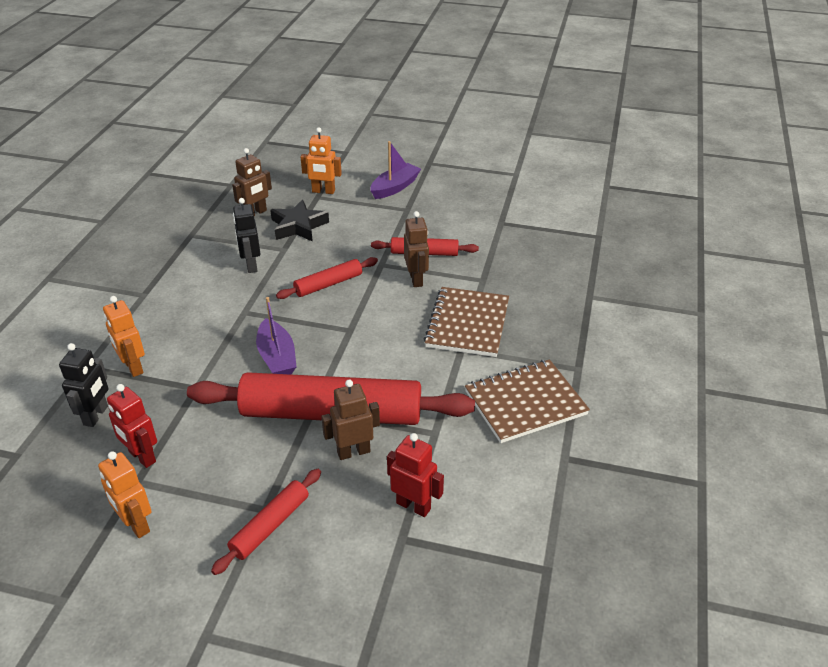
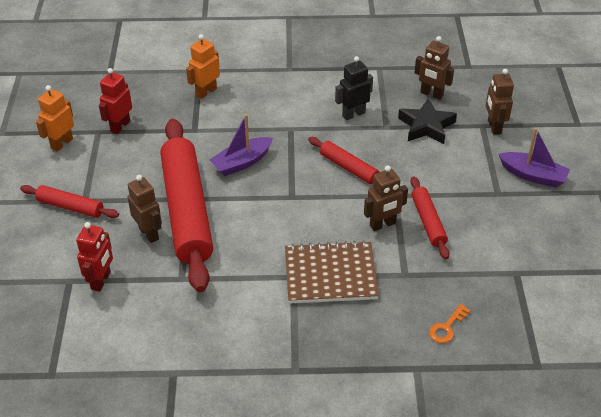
camera: 75 degrees right, 5 degrees up
black robot [59,343,108,427] -> none
orange robot [301,127,342,194] -> brown robot [486,69,514,135]
brown notebook [465,360,590,443] -> none
none -> orange key [429,304,471,343]

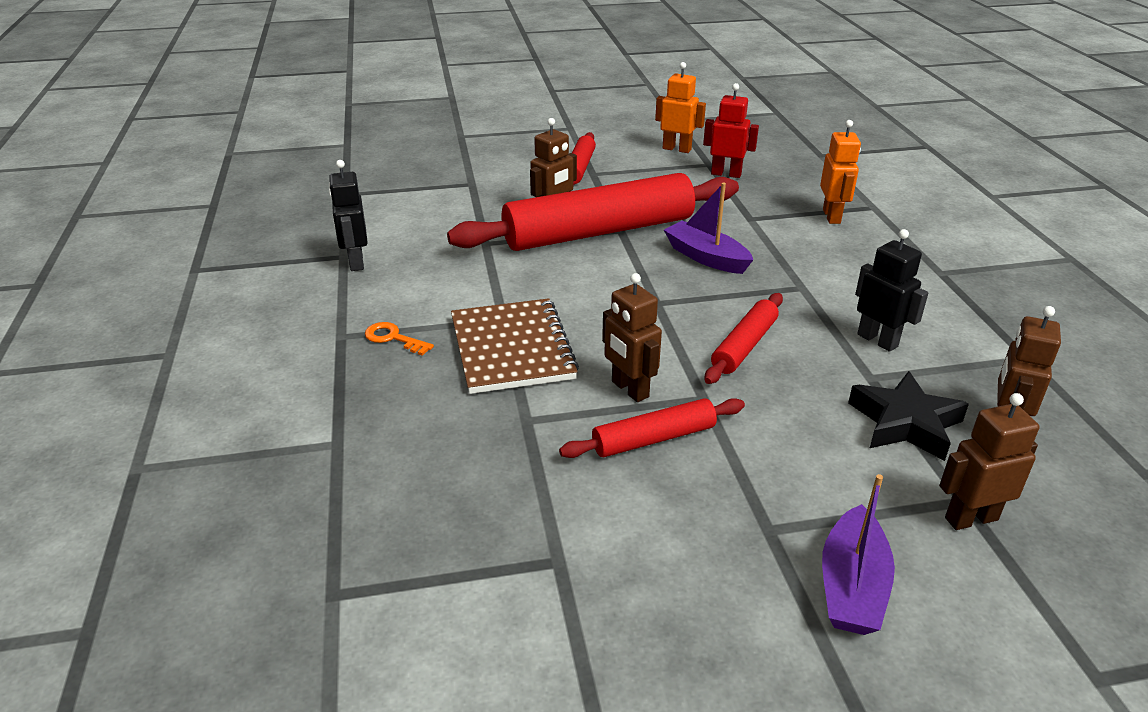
camera: 80 degrees right, 10 degrees down
red robot [76,222,113,292] -> none
orange robot [186,34,220,99] -> orange robot turned 60 degrees clockwise [820,120,861,224]
orange key [429,304,471,343] -> orange key moved to [365,322,434,356]
none -> black robot [329,160,368,271]

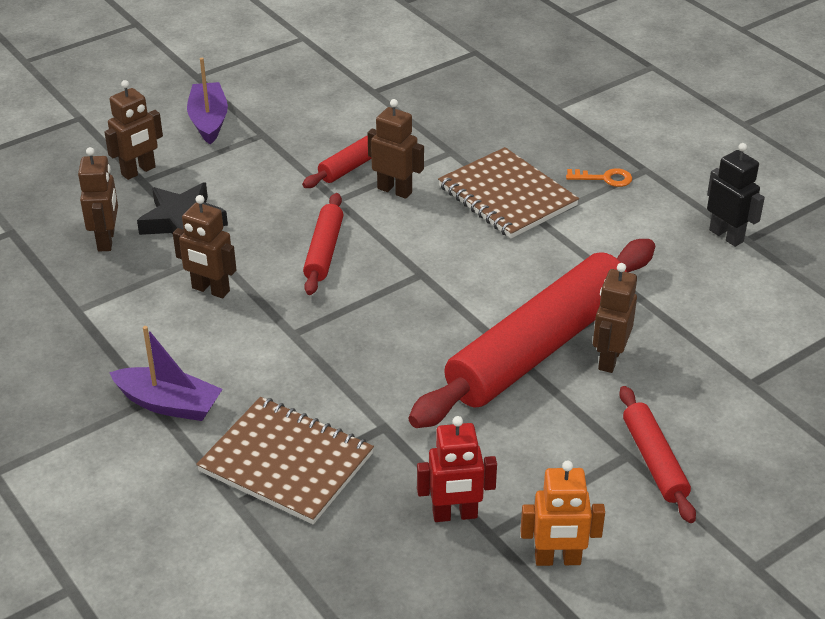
camera: 155 degrees right, 5 degrees up
purple boat [664,183,753,274] -> purple boat moved to [109,326,222,421]
orange robot [820,120,861,224] -> brown notebook [196,397,374,524]
black robot [855,229,928,352] -> brown robot [173,195,236,298]

